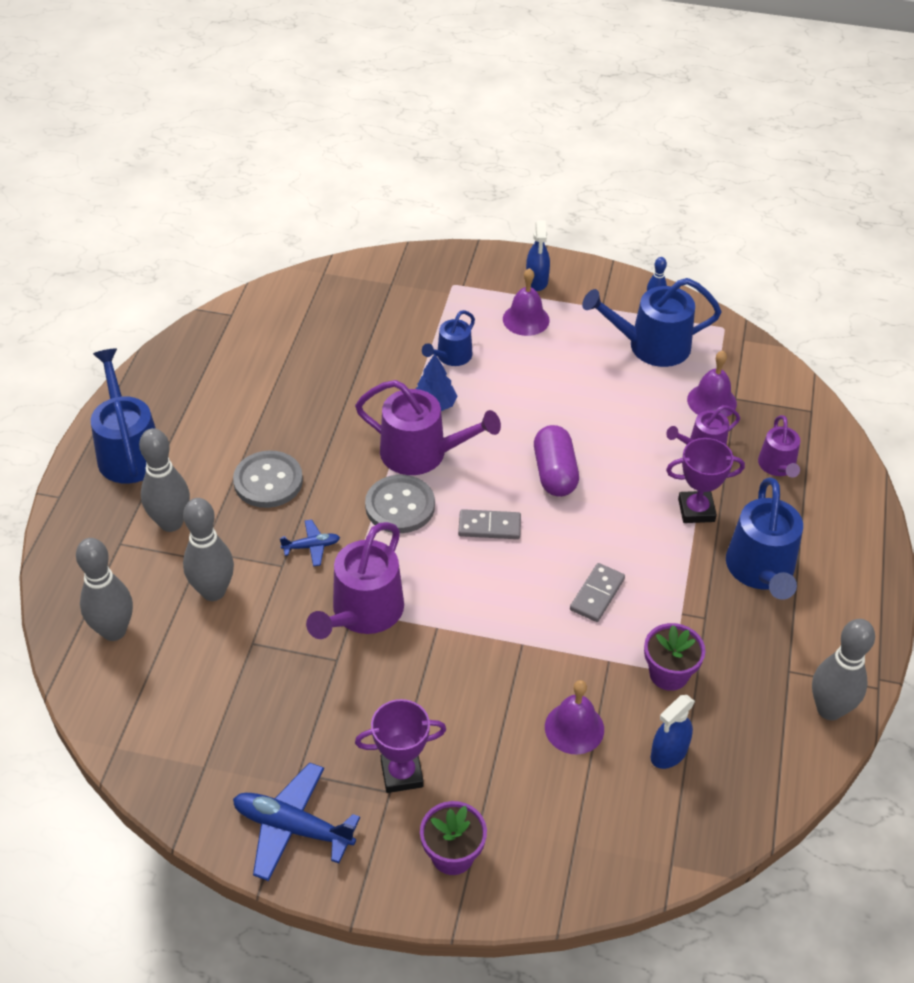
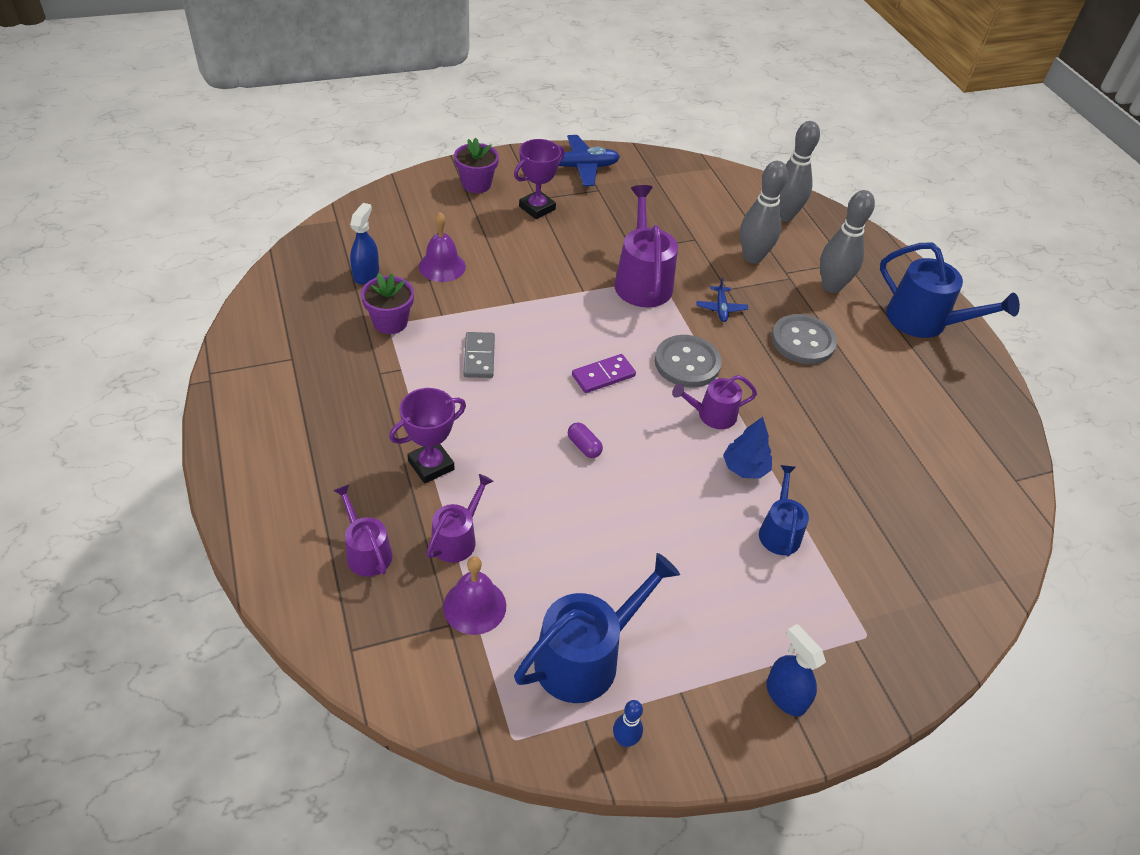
camera: 145 degrees right, 0 degrees up
blue plane [280,519,340,567] -> blue plane turned 45 degrees counterclockwise [696,277,748,322]
purple watering can [355,380,501,475] -> purple watering can [672,375,757,429], size x0.58
grey domino [458,509,521,539] -> purple domino [572,354,636,393]
purple bell [503,268,550,336] -> none
purple capsule [534,425,579,497] -> purple capsule [568,422,603,458], size x0.51
blue watering can [726,477,803,600] -> none
grey bowling pin [812,619,875,720] -> none

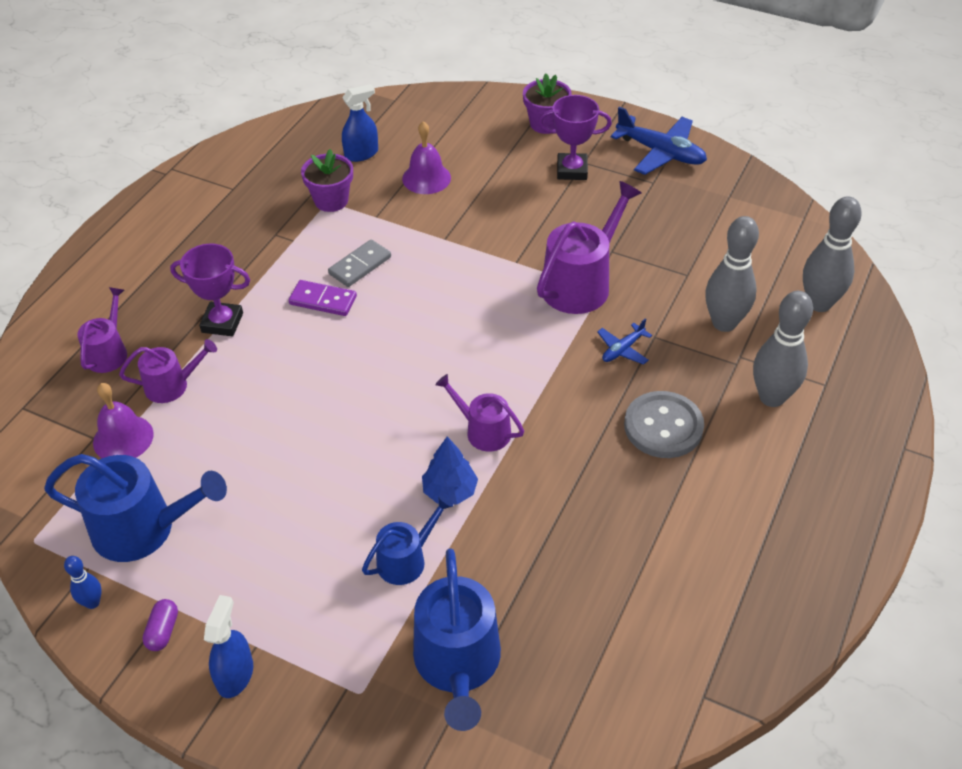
camera: 50 degrees right, 0 degrees up
purple capsule [568,422,603,458] -> purple capsule moved to [142,599,178,651]
purple domino [572,354,636,393] -> purple domino moved to [288,280,357,316]
grey button [655,335,722,388] -> none
blue watering can [880,243,1020,338] -> blue watering can moved to [413,548,501,731]

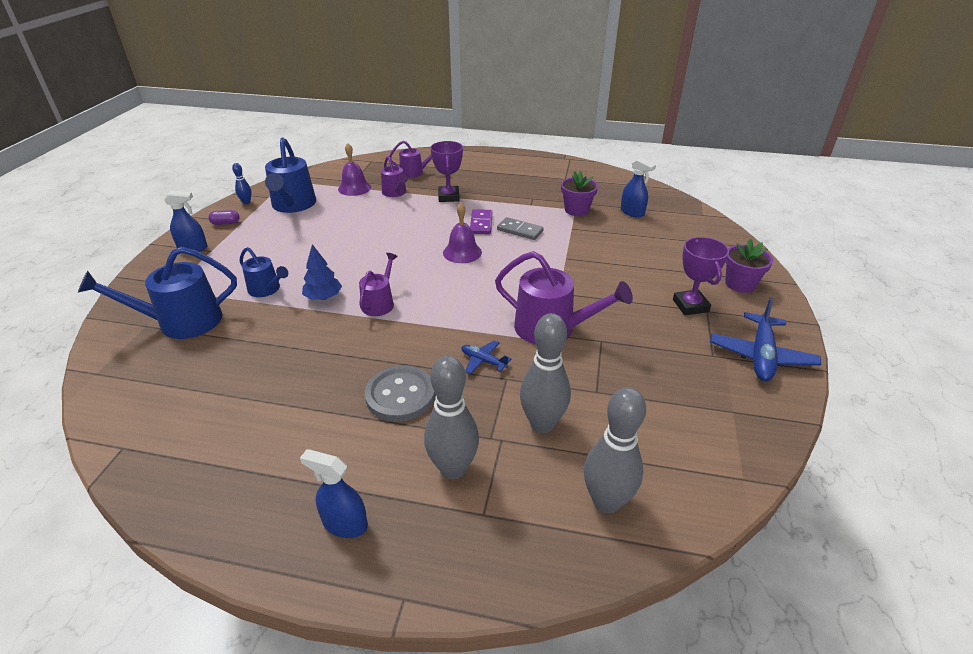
camera: 75 degrees right, 10 degrees down
purple bell [402,121,451,194] -> purple bell moved to [443,203,482,263]
none -> blue spray bottle [300,449,368,538]

